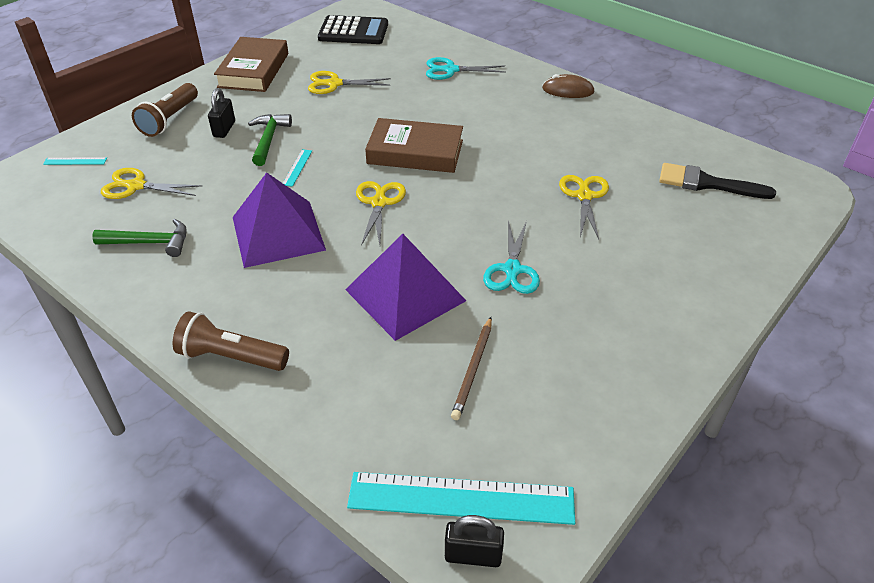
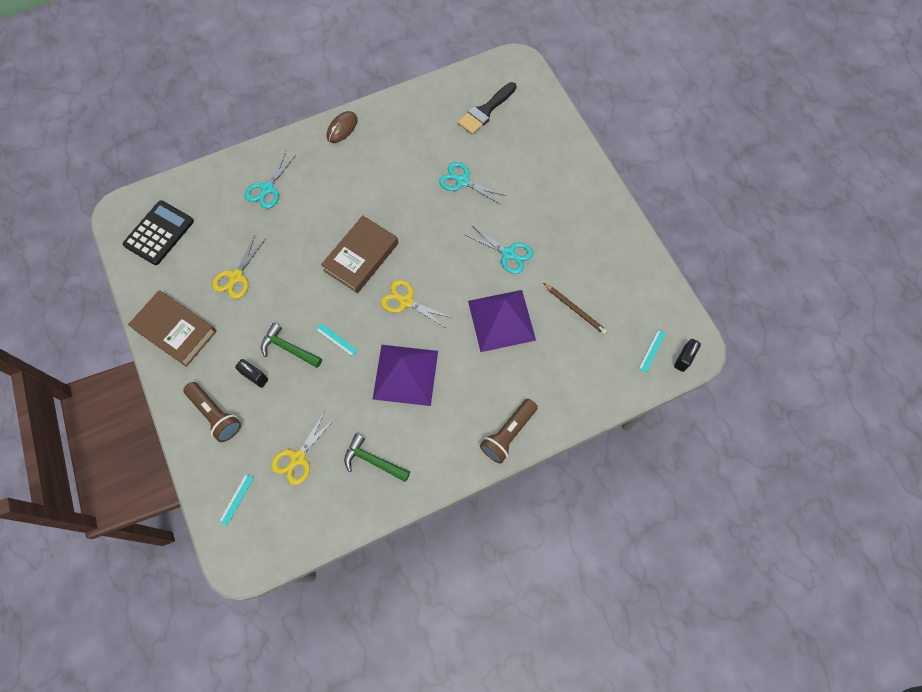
camera: 65 degrees left, 25 degrees up
green hammer [92,219,187,257] -> green hammer turned 90 degrees counterclockwise [344,434,410,482]
turquoise ruler [347,472,575,525] -> turquoise ruler [638,329,666,373], size x0.41
yellow scissors [559,175,609,239] -> turquoise scissors [439,162,506,205]

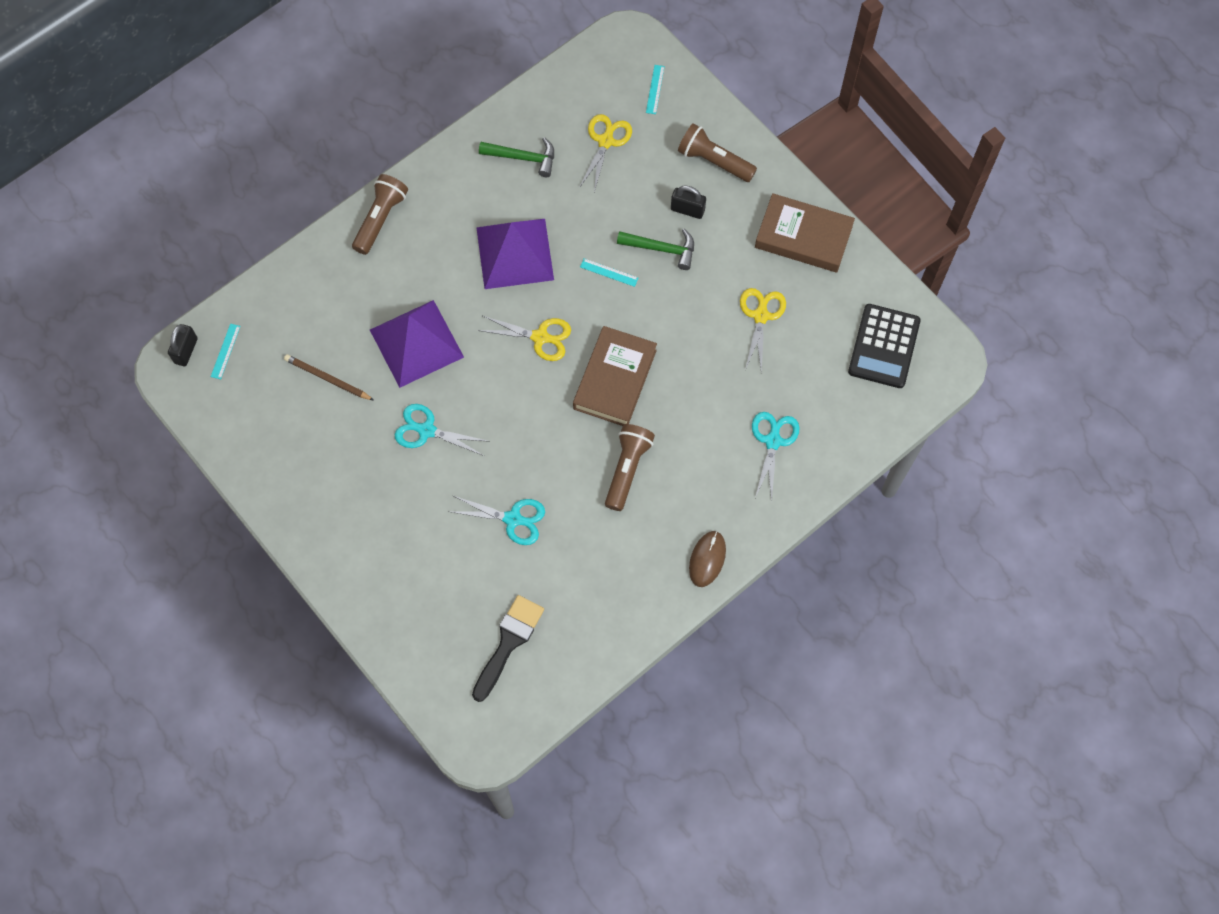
camera: 165 degrees right, 0 degrees up
none -> brown flashlight [605,424,655,511]

